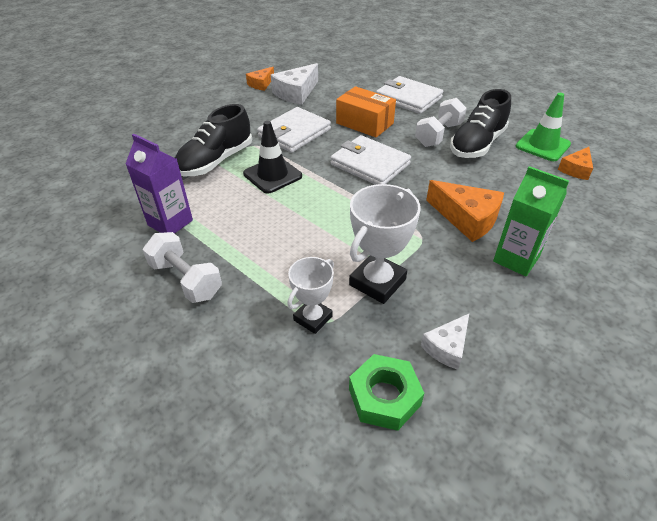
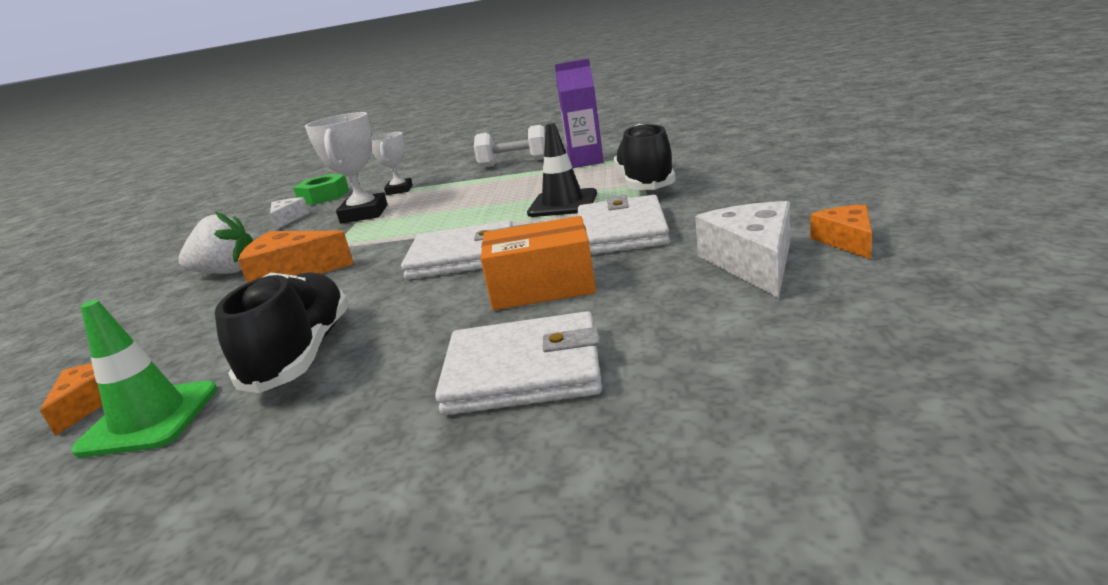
camera: 145 degrees right, 20 degrees down
white dumbbell [415,98,467,147] -> none
green carton [493,166,569,276] -> white strawberry [179,211,253,274]

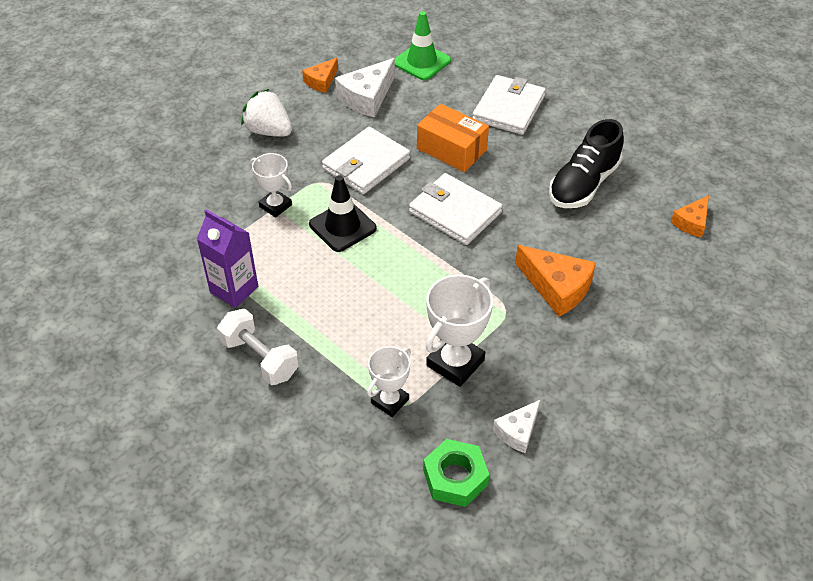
camera: 145 degrees left, 25 degrees up
green traffic cone [71,300,217,458] -> green traffic cone moved to [395,11,451,80]
white strawberry [179,211,253,274] -> white strawberry moved to [241,89,293,137]
white wallet [435,311,602,415] -> white wallet turned 75 degrees clockwise [473,75,546,135]
black shoe [614,124,676,190] -> white trophy [251,153,292,218]

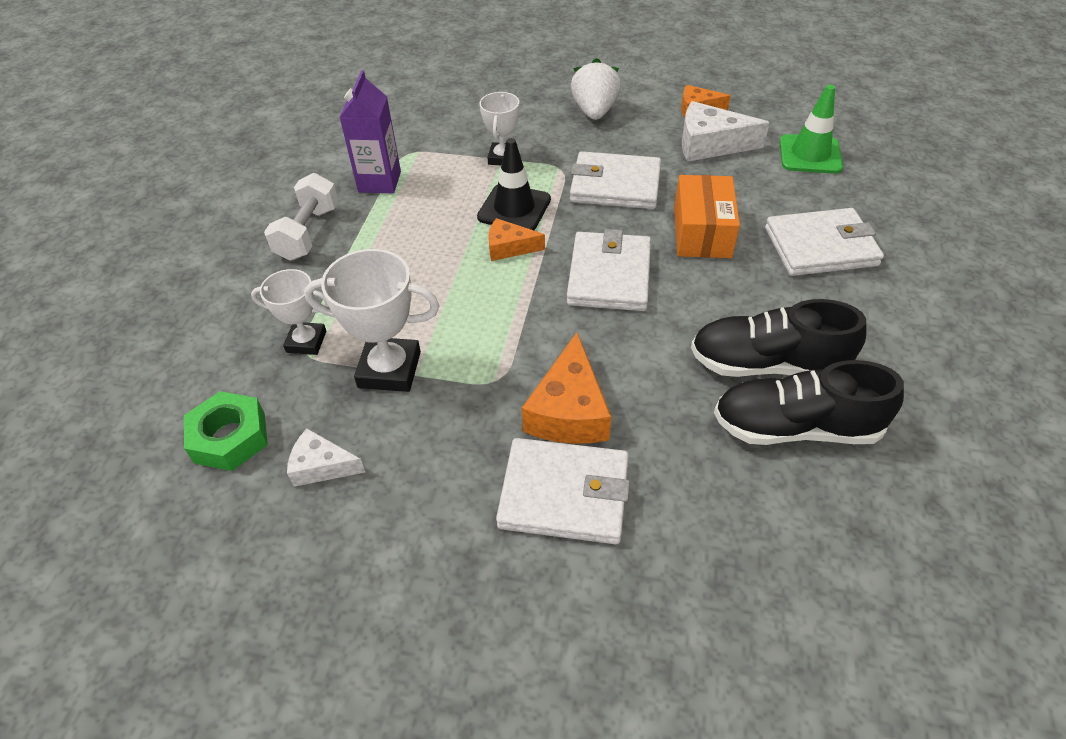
camera: 60 degrees right, 0 degrees up
orange cheese [671,195,709,238] -> orange cheese moved to [489,218,545,261]
none -> white wallet [496,438,630,544]
none -> black shoe [714,360,904,445]

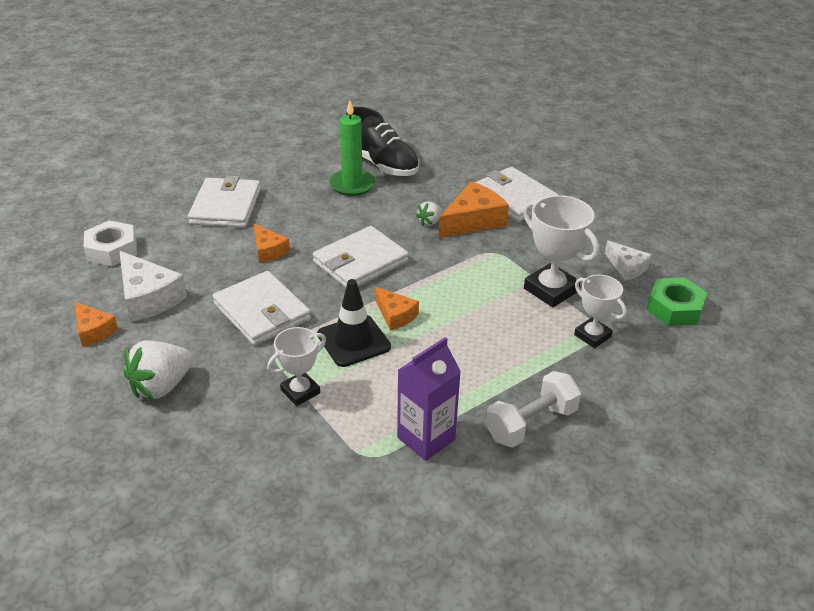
camera: 140 degrees left, 10 degrees down
orange box [674,175,740,258] -> orange cheese [254,224,290,263]
black shoe [691,299,867,377] -> green candle [329,100,375,196]
white wallet [765,208,884,276] -> white wallet turned 60 degrees clockwise [188,176,261,228]
green traffic cone [779,85,843,174] -> white nut [84,221,137,266]
none -> white strawberry [416,201,442,226]

